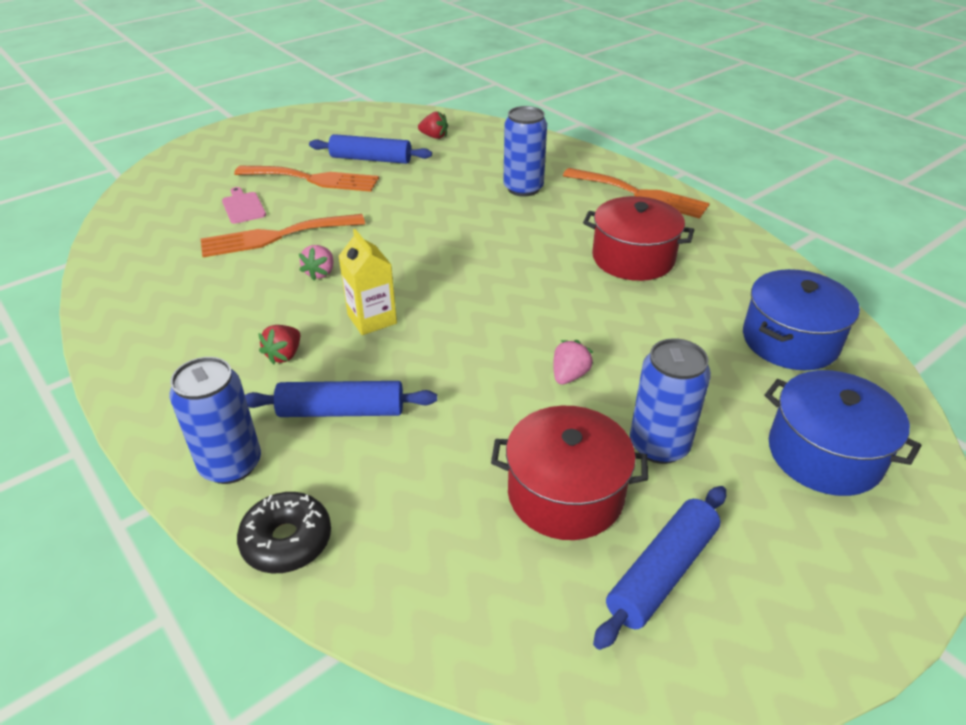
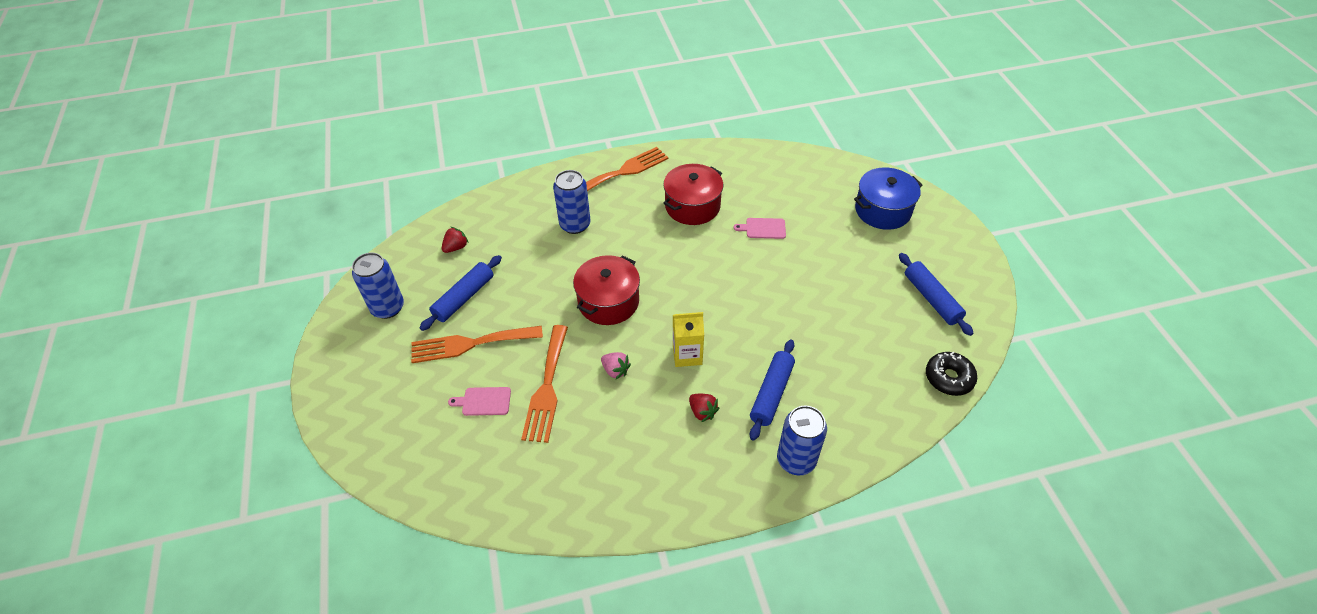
camera: 65 degrees left, 10 degrees up
orange fork [234,166,379,192] -> orange fork turned 135 degrees counterclockwise [411,326,543,363]
black donut [237,492,331,573] -> black donut moved to [926,352,977,396]
red pot [491,406,648,540] -> red pot moved to [573,255,640,325]
pink strawberry [553,340,593,385] -> none
blue can [630,338,711,464] -> blue can moved to [352,253,404,319]
blue pot [743,269,860,370] -> none
none -> pink cutting board [734,218,786,239]

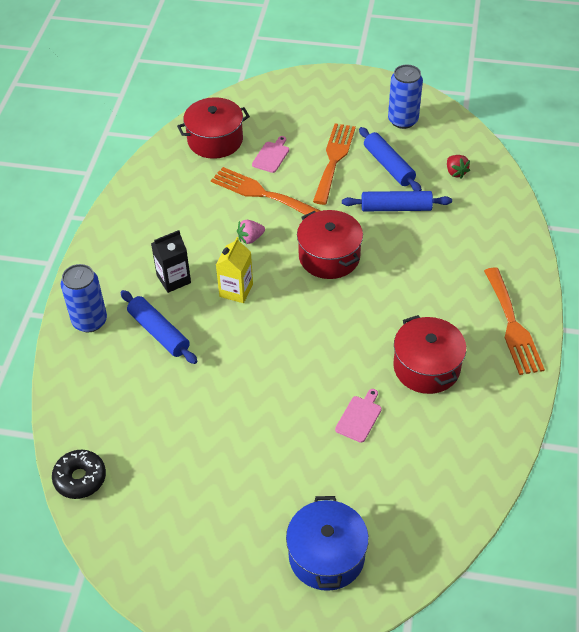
camera: 115 degrees right, 0 degrees up
blue can [553,170,591,234] -> none
red strawberry [689,394,719,422] -> black carton [151,230,191,293]
blue rolling pin [899,253,974,336] -> blue rolling pin moved to [342,191,452,211]
none -> red pot [177,97,250,159]

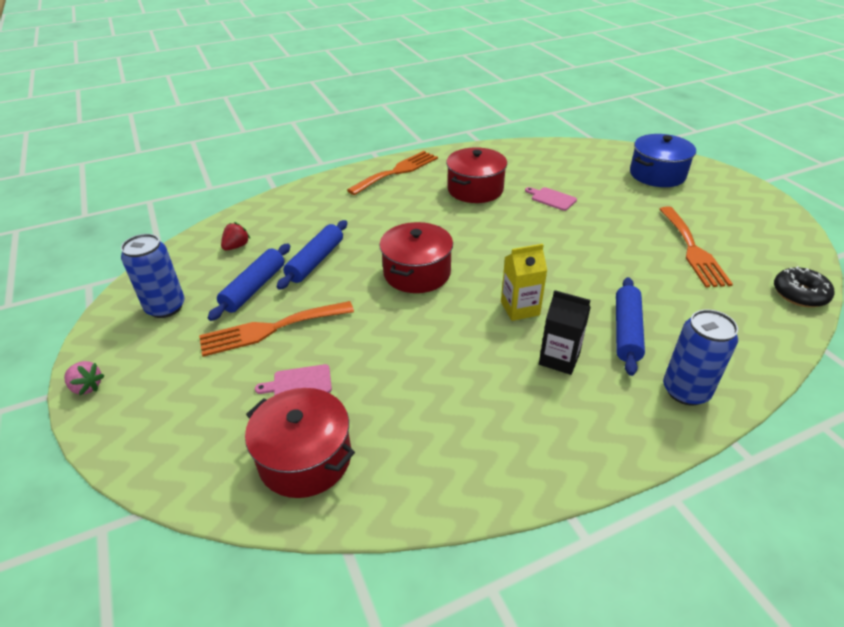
camera: 125 degrees left, 10 degrees down
orange fork [211,167,320,215] -> orange fork moved to [659,206,733,287]
pink strawberry [237,220,265,244] -> pink strawberry moved to [64,361,105,395]
pink cutting board [335,389,382,443] -> pink cutting board turned 45 degrees clockwise [525,187,577,211]
blue rolling pin [342,191,452,211] -> blue rolling pin turned 60 degrees clockwise [277,220,347,290]

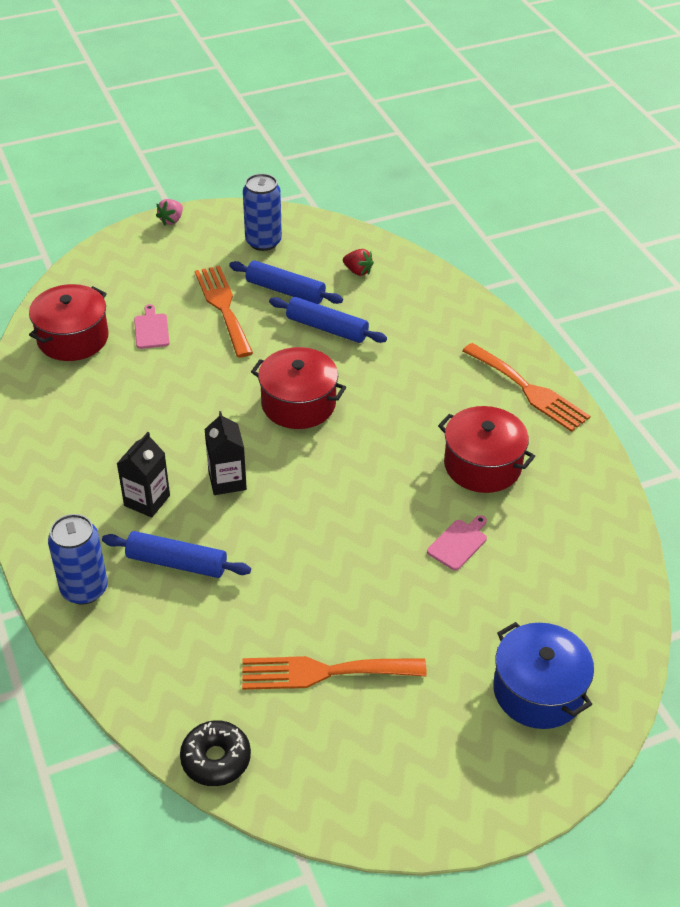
camera: 90 degrees right, 5 degrees up
yellow carton [501,244,547,321] -> black carton [204,411,247,495]

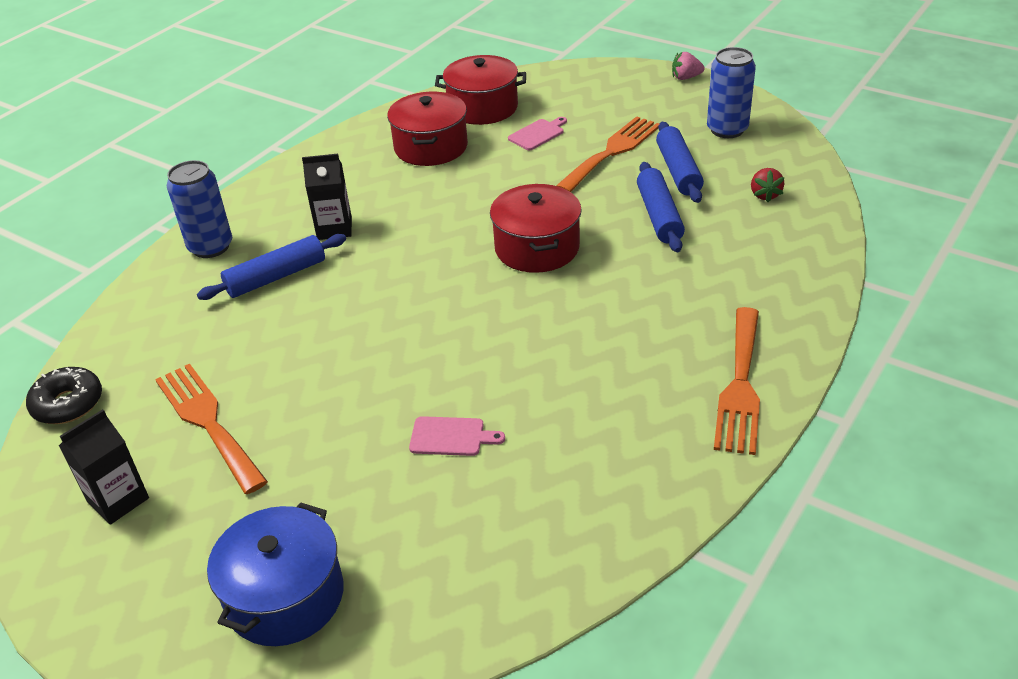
camera: 60 degrees right, 5 degrees down
blue rolling pin [102,531,251,578] -> blue rolling pin turned 75 degrees clockwise [197,234,346,300]
black carton [204,411,247,495] -> black carton moved to [59,409,149,525]
red pot [438,406,535,493] -> red pot moved to [387,92,468,166]

